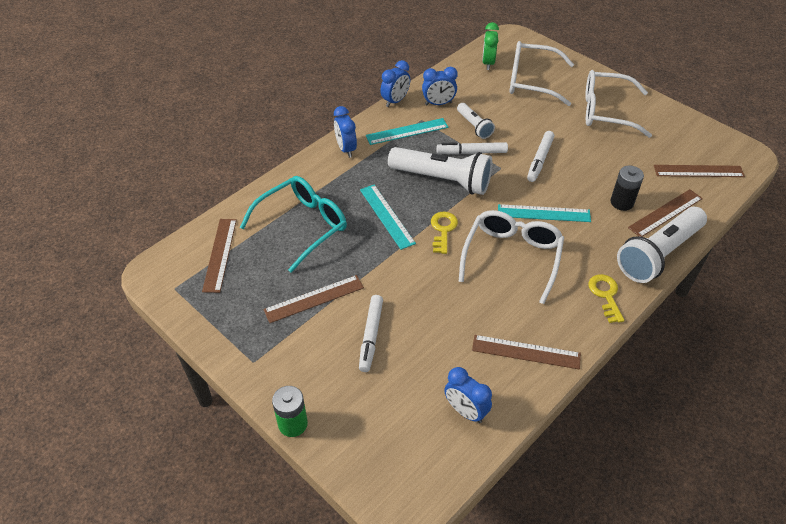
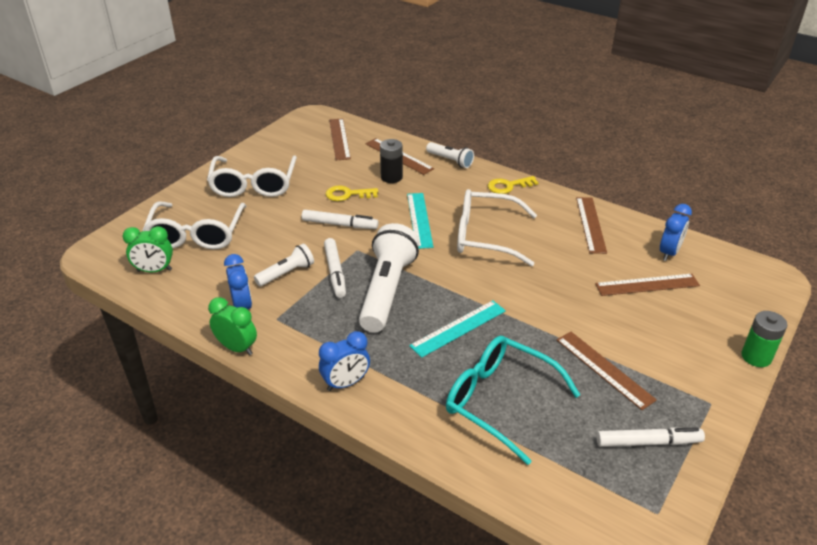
camera: 100 degrees left, 10 degrees down
brown ruler [202,219,237,293] -> brown ruler moved to [595,274,700,296]
white marker [359,295,383,372] -> white marker moved to [597,427,705,447]
turquoise ruler [366,118,448,145] -> none
blue clock [380,60,410,107] -> green clock [208,297,257,355]
yellow key [431,212,458,254] -> yellow key moved to [326,185,378,201]
white flashlight [617,207,707,283] -> white flashlight [426,142,474,168], size x0.52

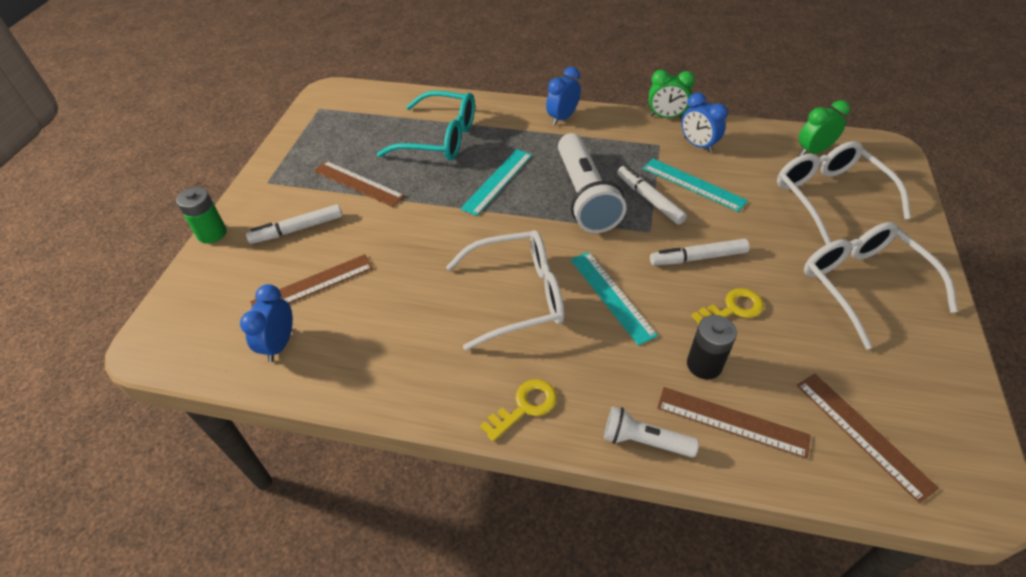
camera: 160 degrees right, 10 degrees up
white flashlight [254,244,314,286] -> turquoise ruler [643,158,748,212]
brown ruler [576,197,607,254] -> none
white marker [597,427,705,447] -> white marker moved to [246,204,342,244]

